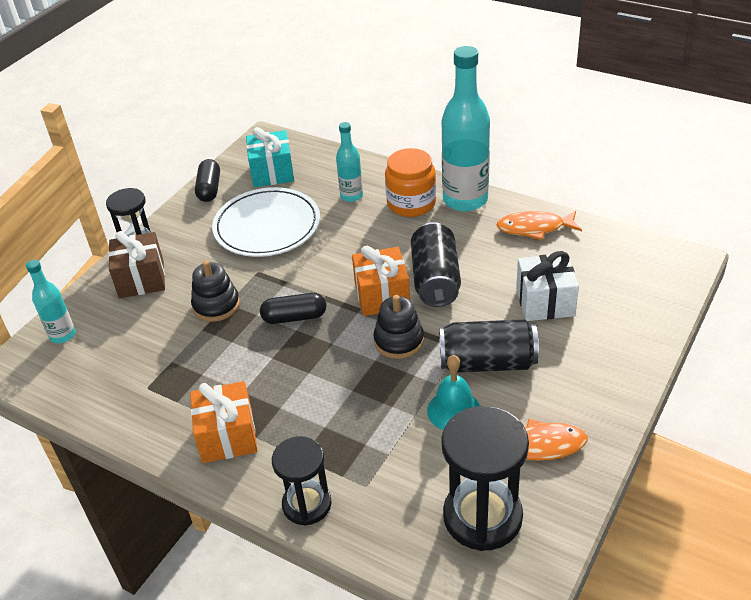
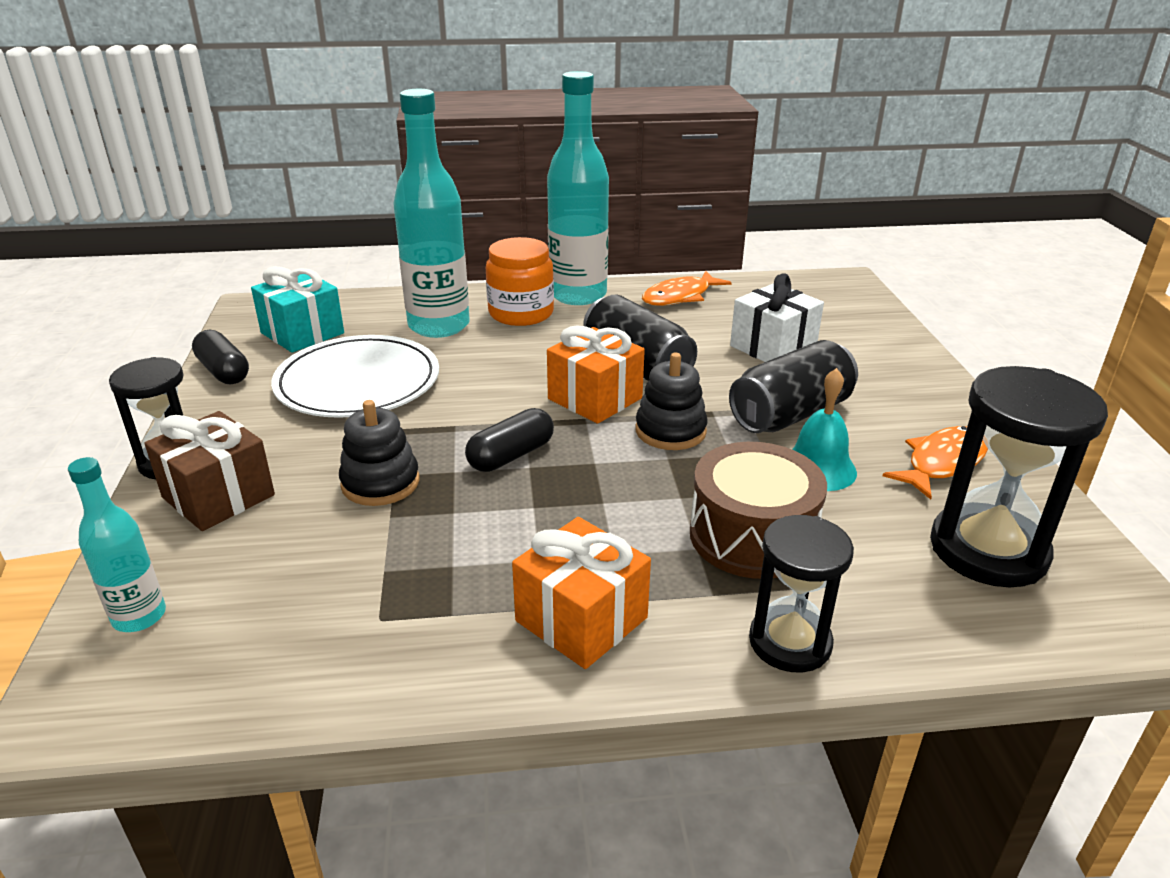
camera: 40 degrees left, 10 degrees down
turquoise bottle [336,122,363,202] -> turquoise bottle [393,89,470,338], size x1.93
none -> brown drum [690,442,827,579]

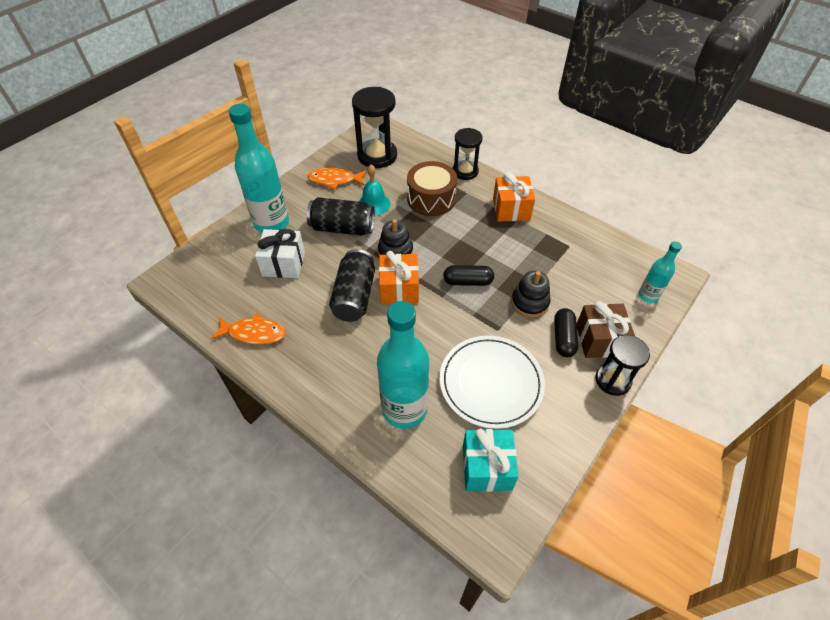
camera: 135 degrees left, 20 degrees up
black capsule [192,330,249,384] -> black capsule moved to [554,308,578,357]
orange jar [486,237,554,326] -> none
turquoise bottle [547,71,609,305] -> turquoise bottle moved to [229,104,289,233]

